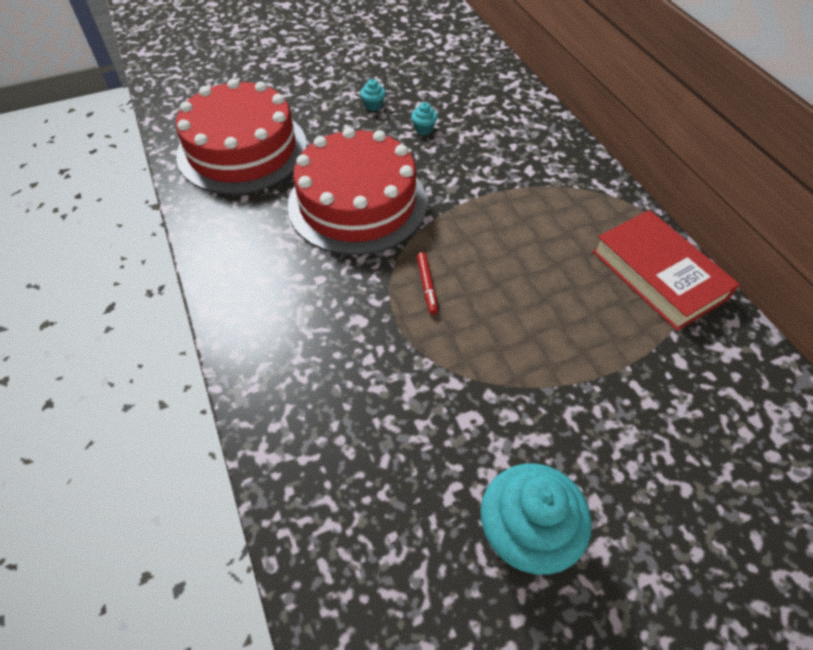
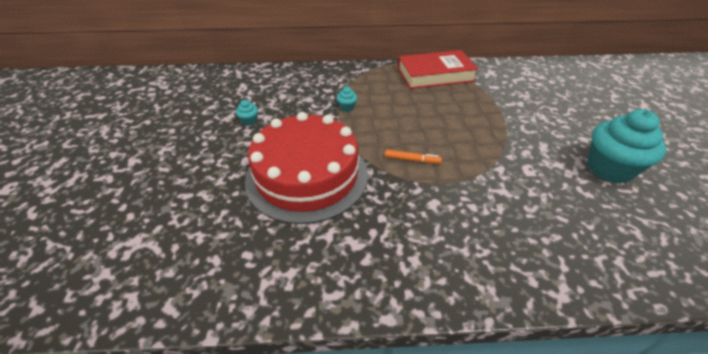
camera: 70 degrees left, 10 degrees down
red cake [176,79,307,194] -> none
turquoise cupcake [360,79,386,111] -> turquoise cupcake moved to [337,87,357,112]
red marker [417,252,438,315] -> orange marker [385,150,442,164]

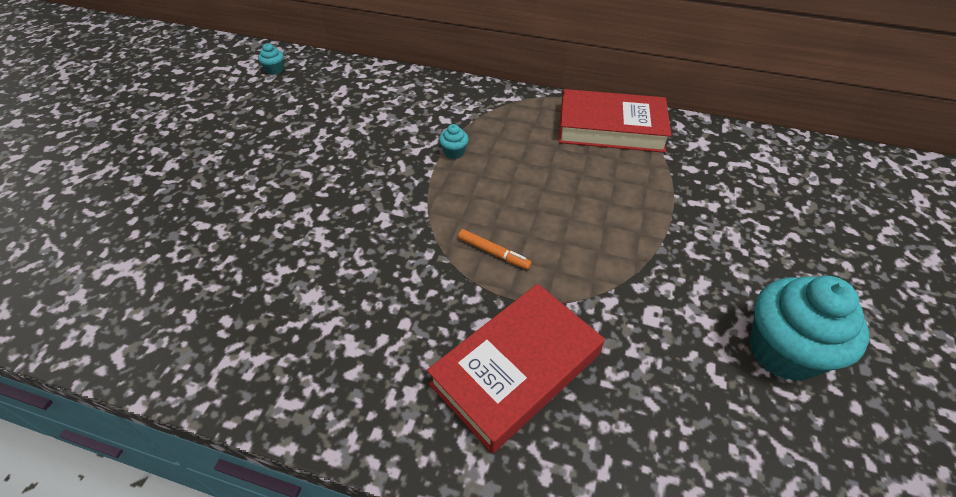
camera: 20 degrees right, 5 degrees up
turquoise cupcake [236,100,258,126] -> turquoise cupcake moved to [258,43,284,75]
red cake [245,112,368,224] -> none
none -> red book [427,284,605,453]

